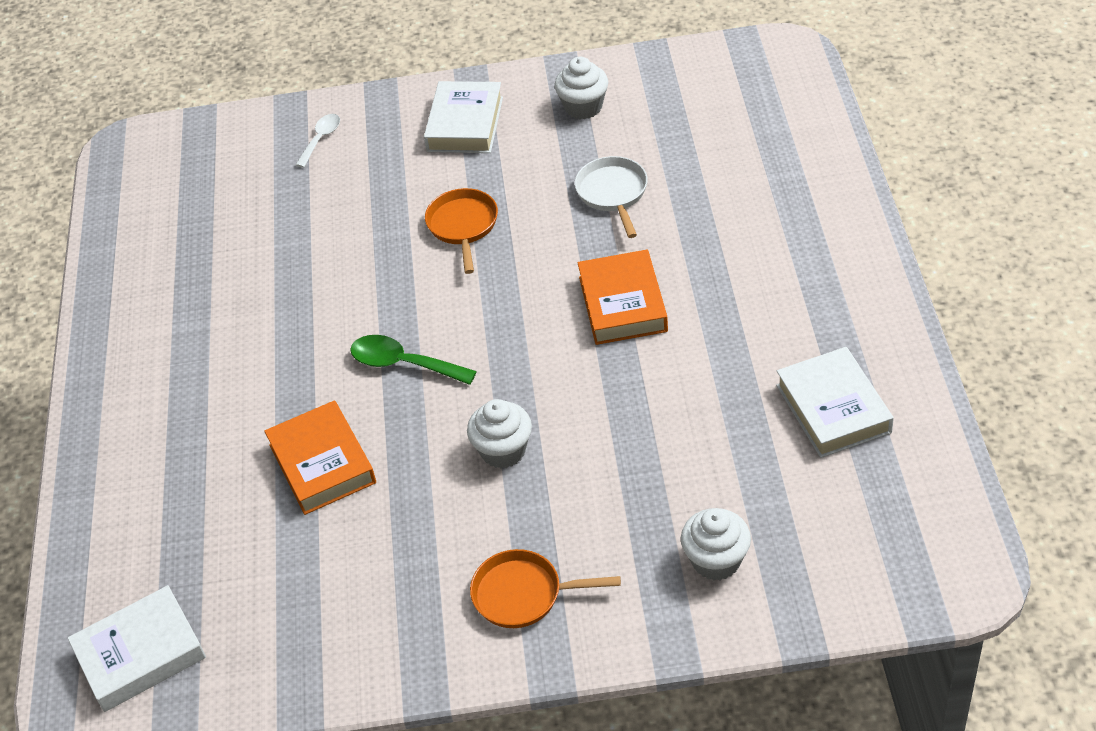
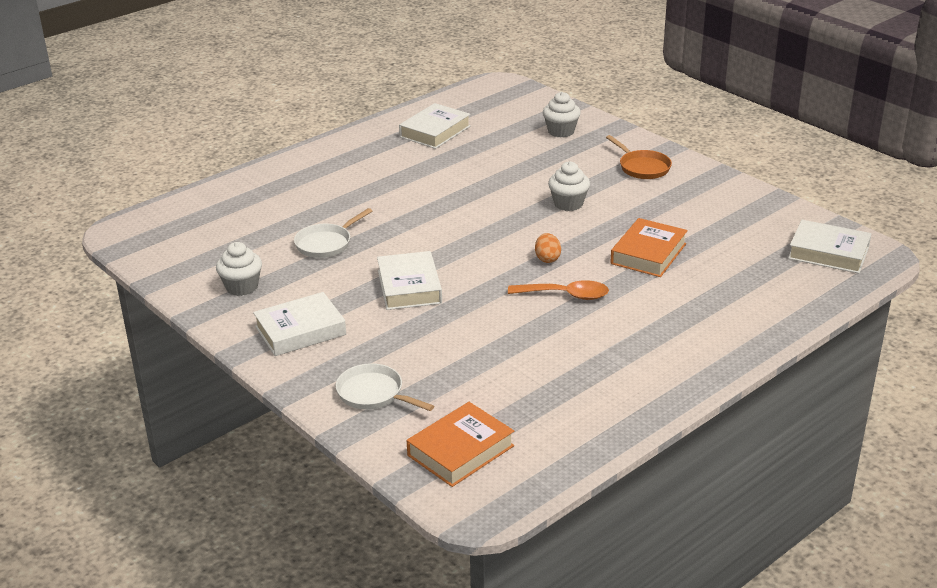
camera: 130 degrees left, 15 degrees down
white spoon [296,114,340,168] -> white pan [336,364,434,411]
green spoon [350,335,477,385] -> orange egg [535,233,561,263]
orange pan [425,188,498,274] -> white book [377,251,442,310]
orange book [578,250,668,345] -> orange book moved to [407,402,514,487]
none -> orange spoon [508,280,609,300]

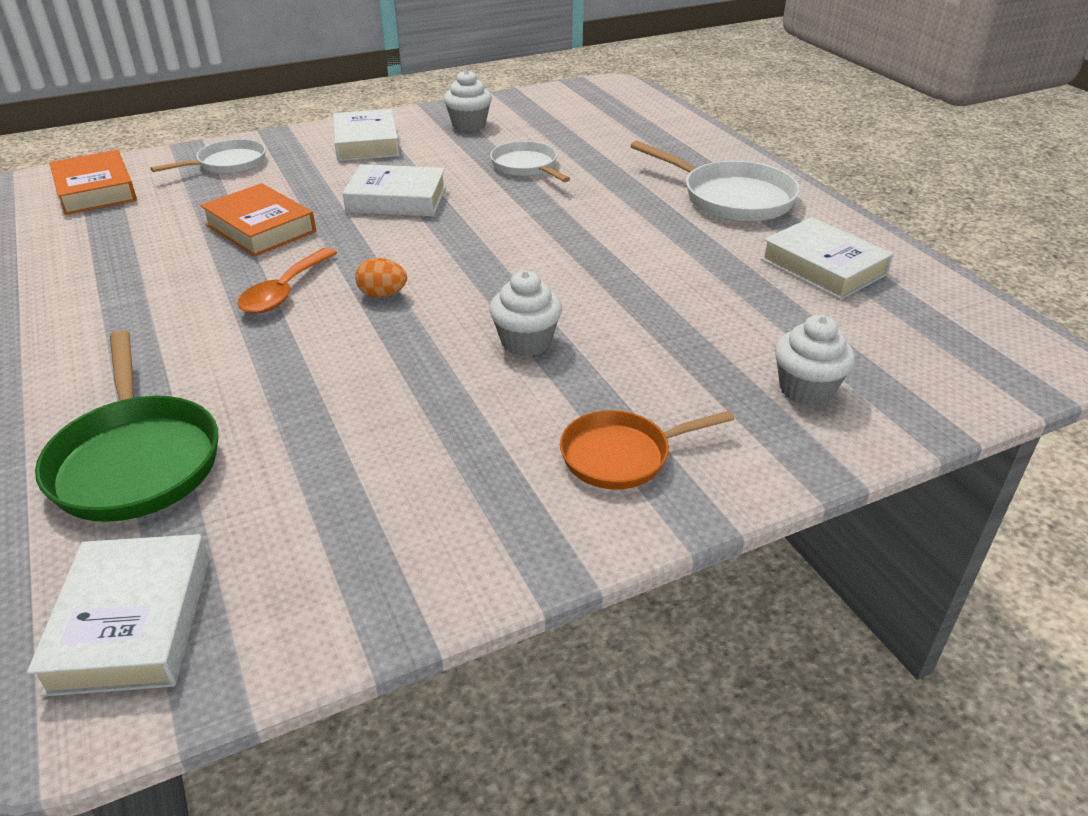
camera: 105 degrees right, 5 degrees up
orange book [610,218,688,277] -> orange book moved to [200,183,316,257]
white book [788,220,872,273] -> white book turned 45 degrees counterclockwise [27,534,209,697]
none -> green pan [35,330,218,522]
none -> white pan [631,140,800,222]

